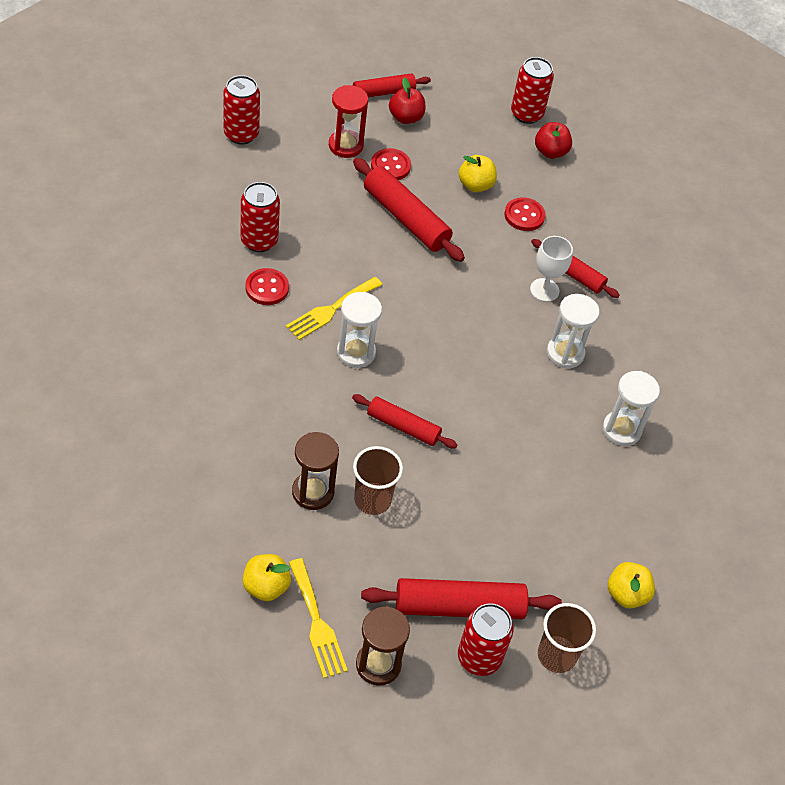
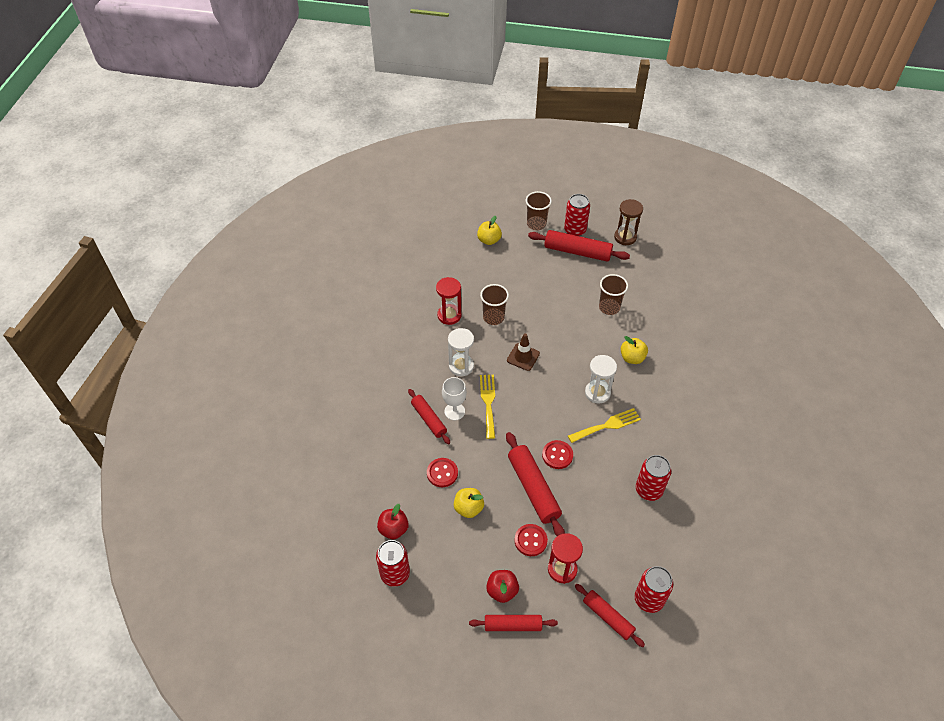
camera: 155 degrees left, 0 degrees up
yellow apple [242,554,291,601] -> yellow apple moved to [621,336,648,364]
red button [245,268,289,305] -> red button moved to [542,440,573,469]
yellow fork [289,558,348,678] -> yellow fork moved to [480,375,495,439]
brown hourglass [292,432,339,510] -> none
red rolling pin [352,394,457,449] -> red rolling pin moved to [575,584,645,647]
white hourglass [603,371,660,446] -> red hourglass [436,277,462,325]
none -> brown cup [480,284,509,325]
none -> brown traffic cone [507,333,540,371]

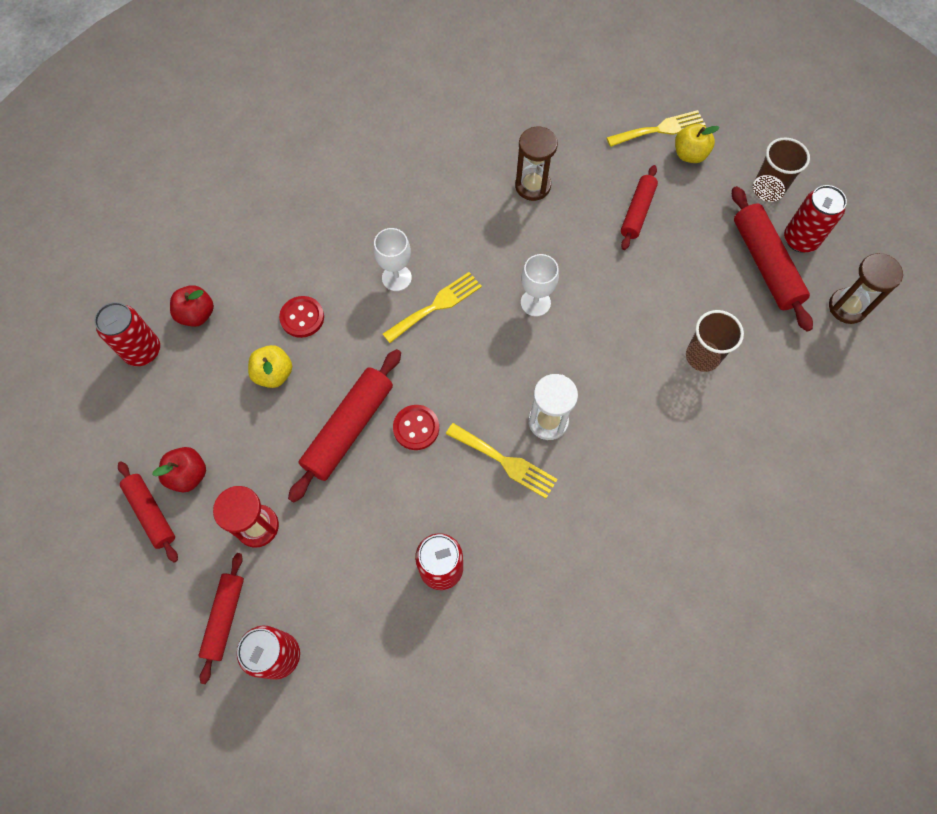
camera: 55 degrees right, 15 degrees up
red rolling pin [408,389,450,444] -> red rolling pin moved to [621,165,658,250]
red hourglass [436,277,462,325] -> brown hourglass [515,127,558,201]
white hourglass [448,328,474,376] -> none
brown cup [480,284,509,325] -> none
brown traffic cone [507,333,540,371] -> white goblet [521,254,559,316]
red button [515,524,548,556] -> none
yellow apple [621,336,648,364] -> none
none -> yellow fork [607,110,706,147]

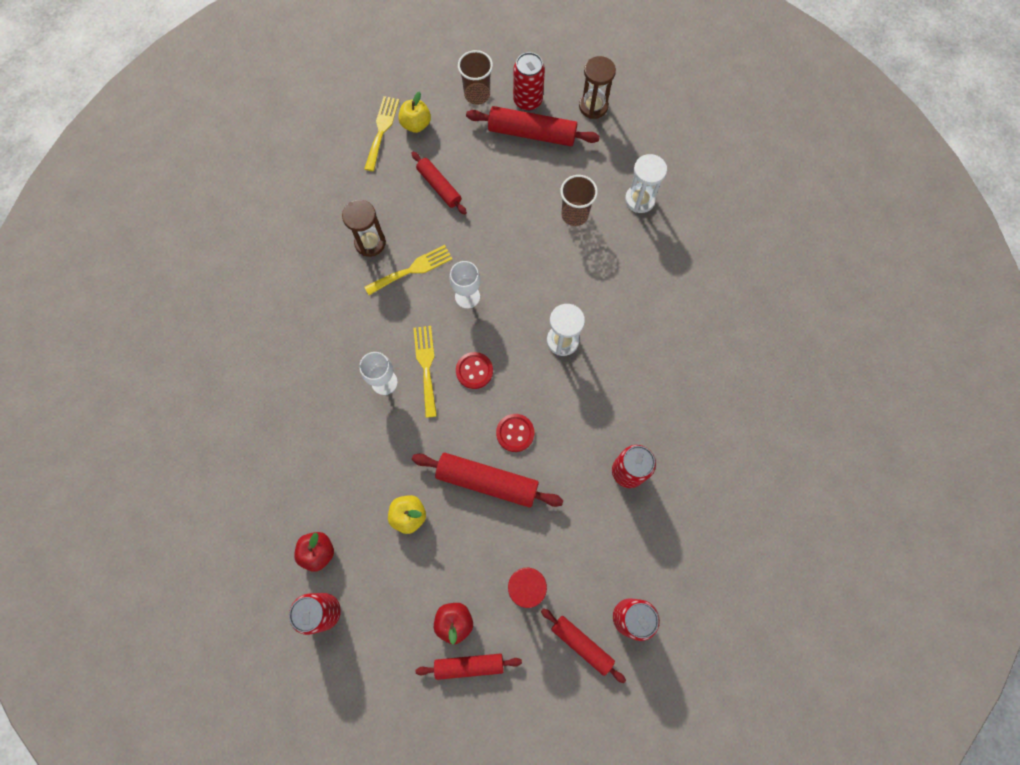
camera: 60 degrees left, 5 degrees up
red button [279,296,324,338] -> red button moved to [456,352,493,389]
red rolling pin [288,349,401,503] -> red rolling pin turned 45 degrees counterclockwise [412,453,563,508]
yellow fork [446,423,558,498] -> yellow fork moved to [364,245,453,295]
none -> white hourglass [625,154,667,213]

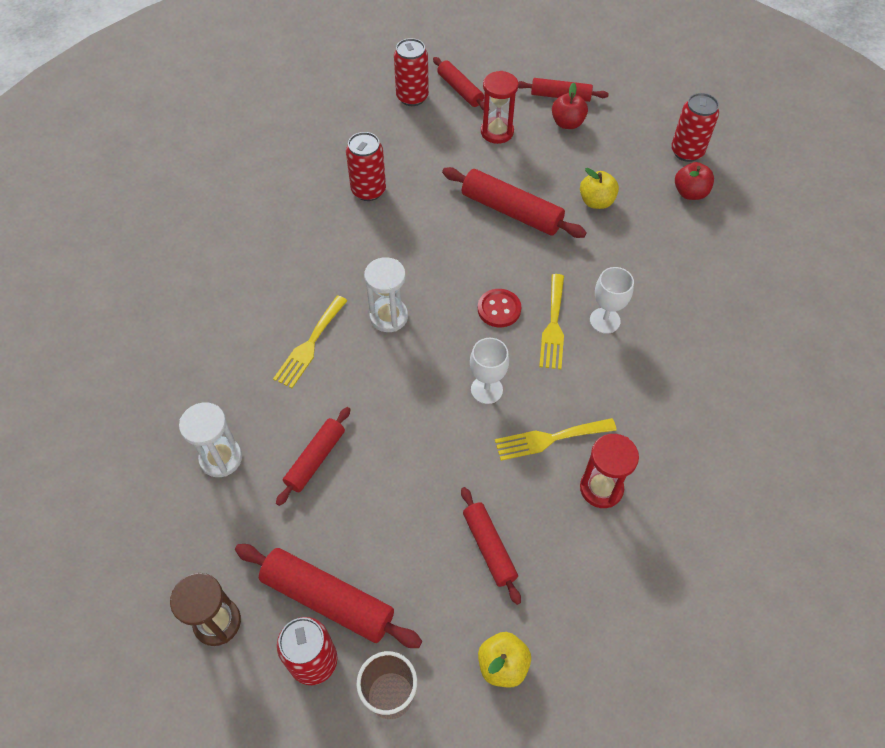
camera: 165 degrees left, 15 degrees down
brown hourglass [342,200,386,257] -> red hourglass [580,434,639,508]
yellow fork [364,96,399,171] -> yellow fork moved to [273,295,348,388]
red button [496,414,534,452] -> none
brown cup [560,175,598,226] -> red rolling pin [276,407,351,506]

